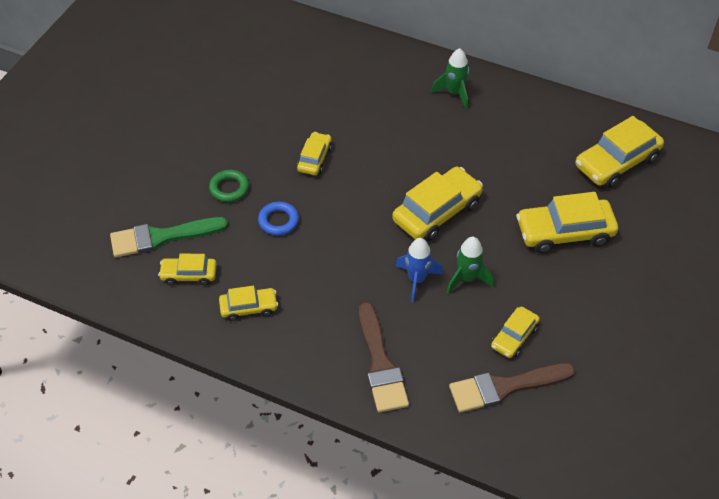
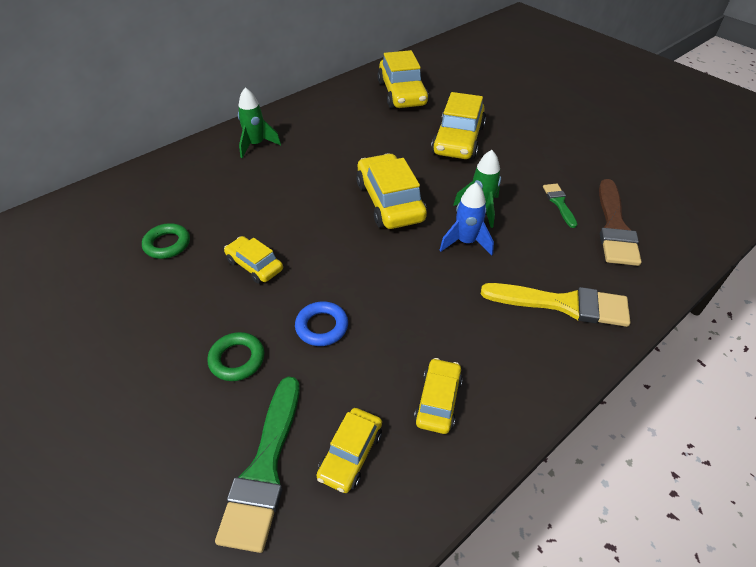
camera: 65 degrees left, 5 degrees down
brown brush [359,302,409,412] -> yellow brush [481,283,630,327]
yellow car [491,307,540,358] -> green brush [543,184,577,228]
none -> green ring [142,223,190,259]

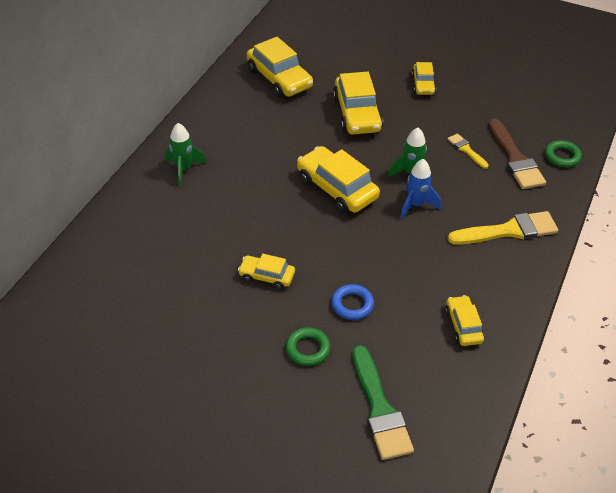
camera: 25 degrees left, 0 degrees up
green ring [142,223,190,259] -> green ring moved to [545,140,582,167]
yellow car [316,408,382,493] -> yellow car moved to [412,62,436,95]
green brush [543,184,577,228] -> yellow brush [447,133,489,169]

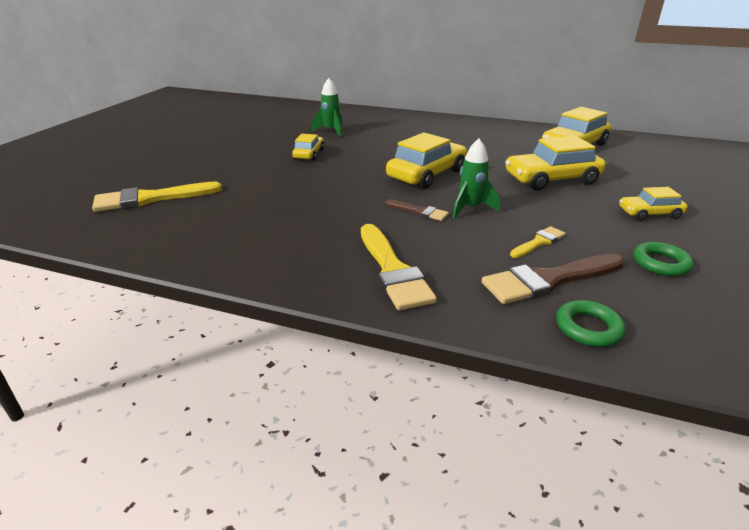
camera: 85 degrees right, 15 degrees down
green rocket [165,123,206,186] -> green rocket moved to [311,78,343,137]
green ring [286,327,330,366] -> green ring moved to [633,242,694,276]
blue ring [331,284,374,320] -> none
green brush [352,345,414,460] -> yellow brush [92,181,222,212]
blue rocket [400,159,441,218] -> brown brush [385,199,449,221]
yellow car [445,295,484,346] -> none

